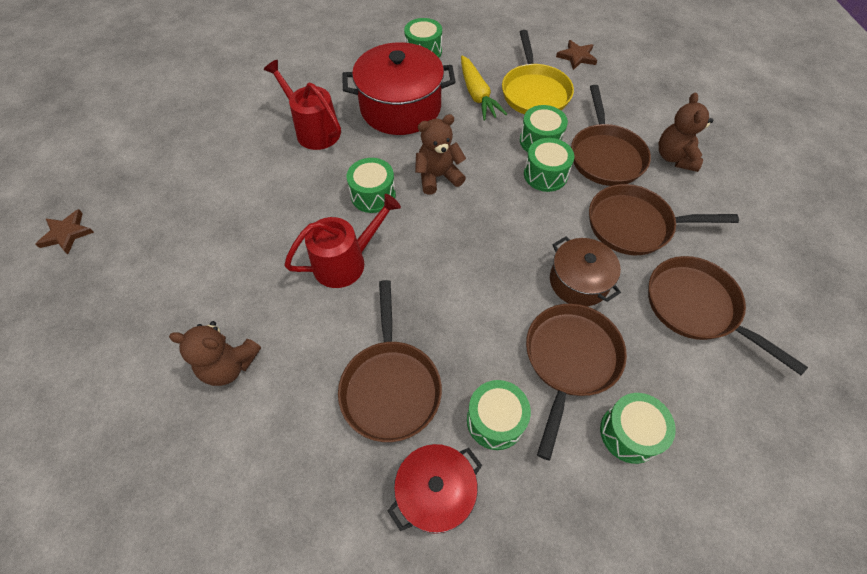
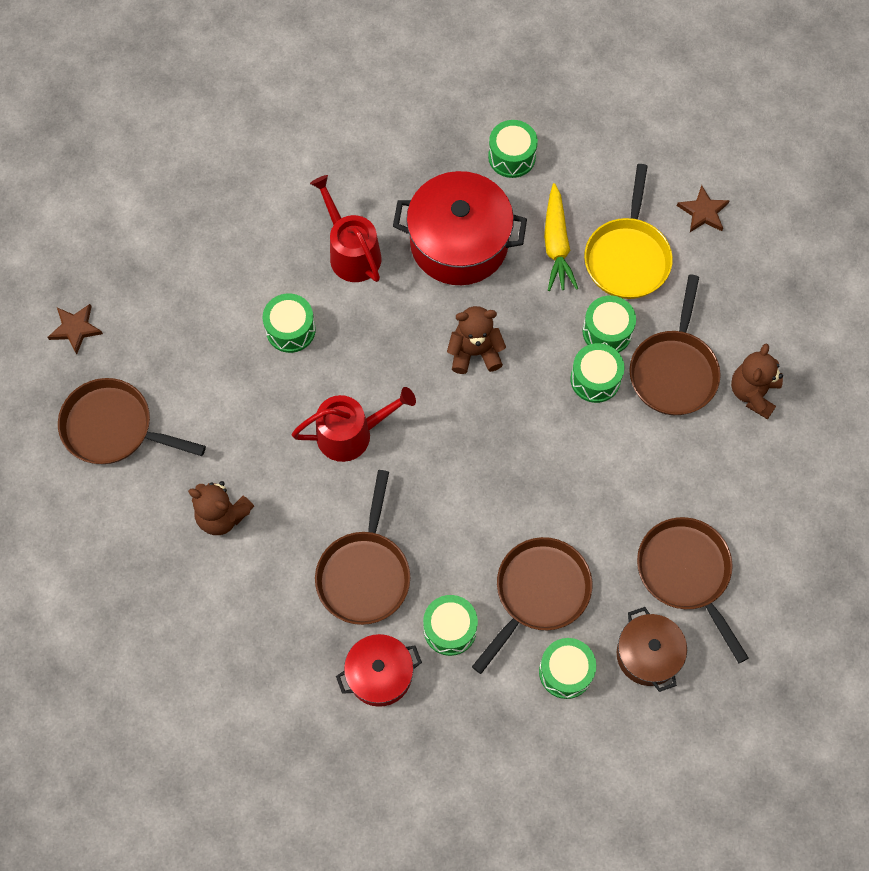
camera: 15 degrees right, 10 degrees up
green drum [347,158,396,213] -> green drum moved to [263,294,316,353]
brown pot [550,236,621,306] -> brown pot moved to [617,607,687,692]
brown pan [589,184,739,255] -> brown pan moved to [58,378,206,464]

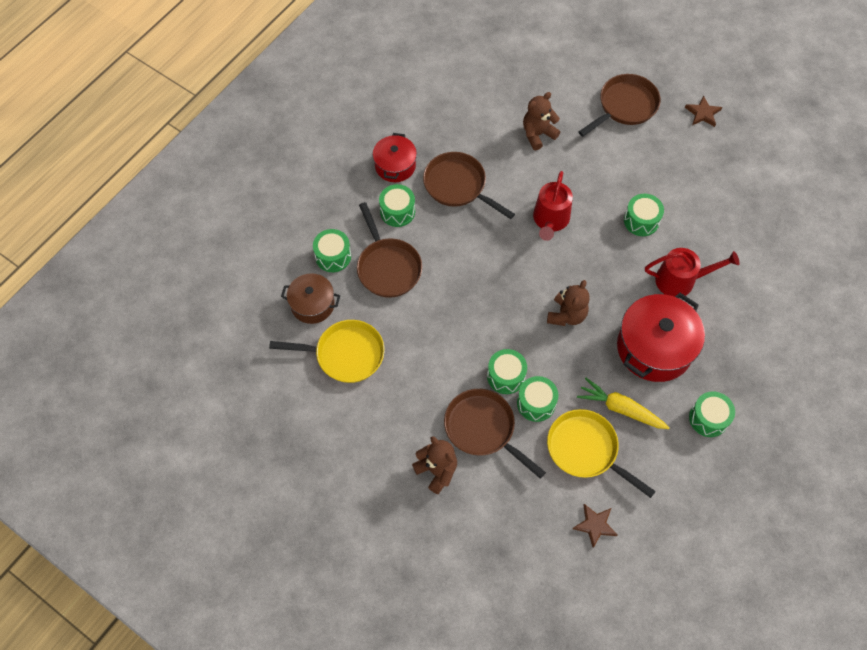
camera: 120 degrees right, 5 degrees down
brown pan [637,517,749,663] -> yellow pan [269,320,385,383]

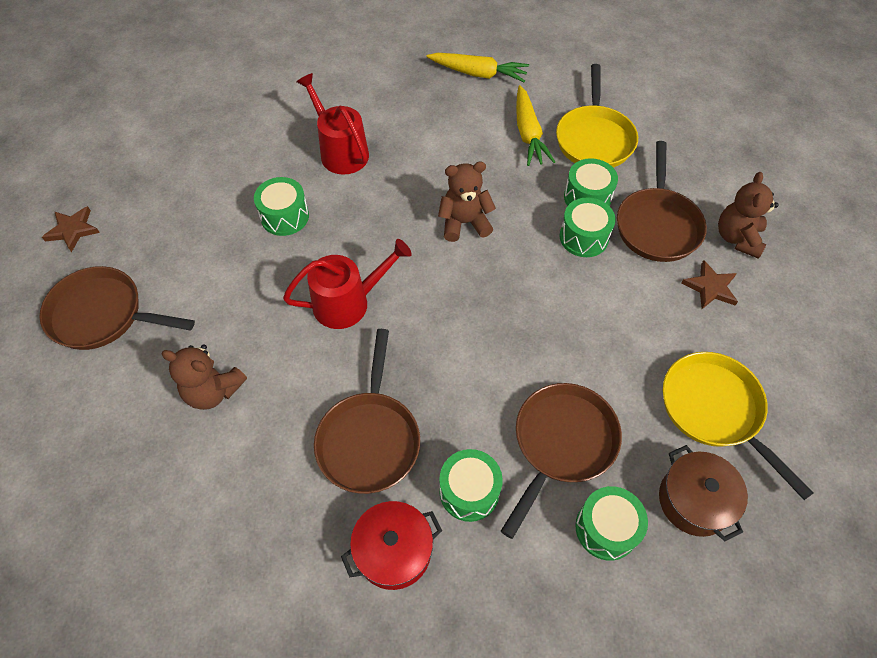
camera: 125 degrees left, 5 degrees down
brown star [573,504,617,548] -> brown star moved to [681,260,738,309]
red pot [617,293,705,382] -> none
green drum [689,391,735,437] -> yellow carrot [426,53,529,82]

